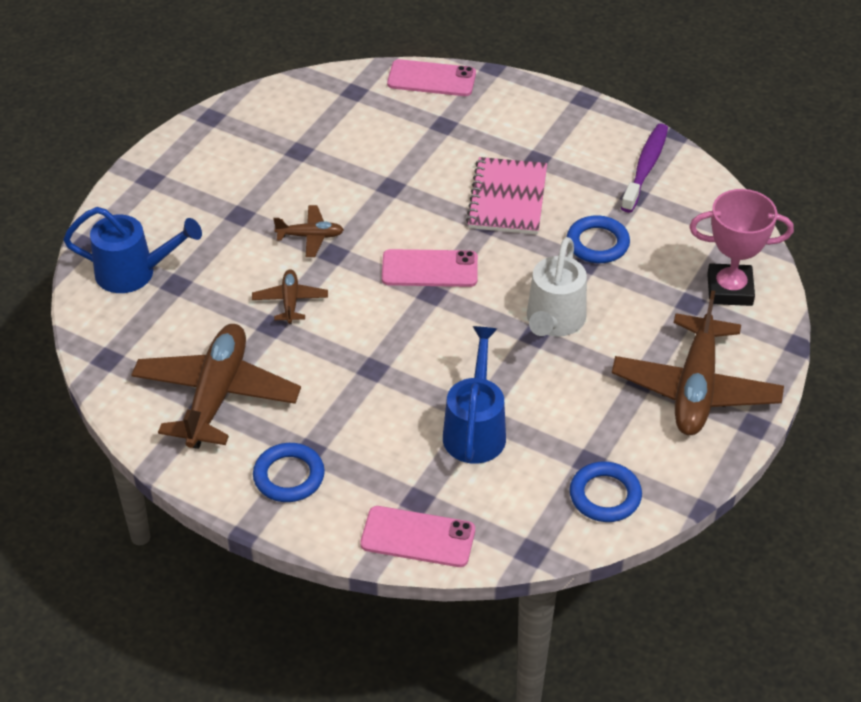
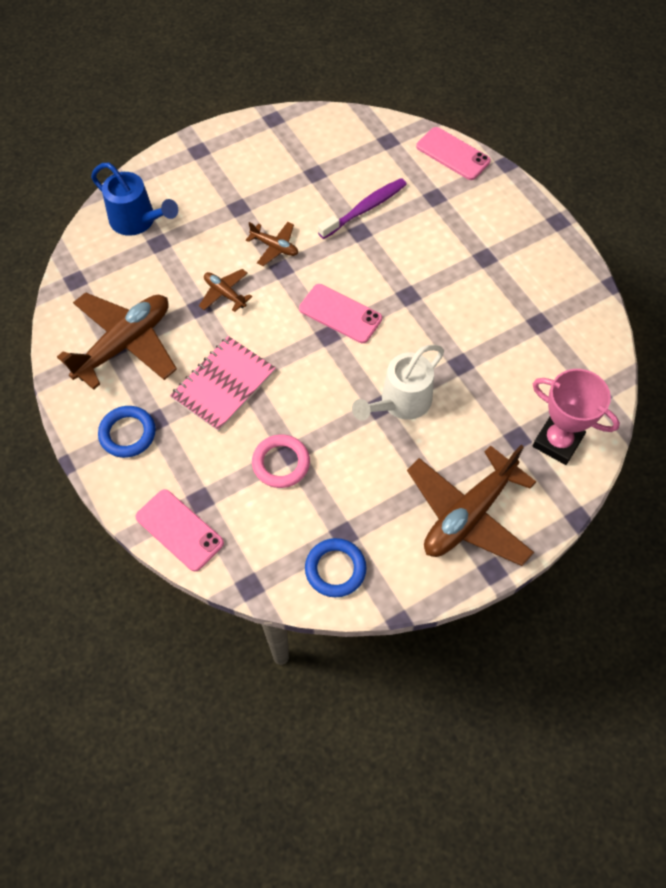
camera: 30 degrees right, 15 degrees up
brown plane [252,269,328,324] -> brown plane turned 75 degrees counterclockwise [199,269,252,312]
blue watering can [443,326,506,464] -> pink ring [252,434,310,488]
pink notebook [466,157,547,235] -> pink notebook moved to [170,336,276,432]
blue ring [567,215,630,263] -> none
purple toothbrush [621,124,668,213] -> purple toothbrush moved to [318,178,407,239]

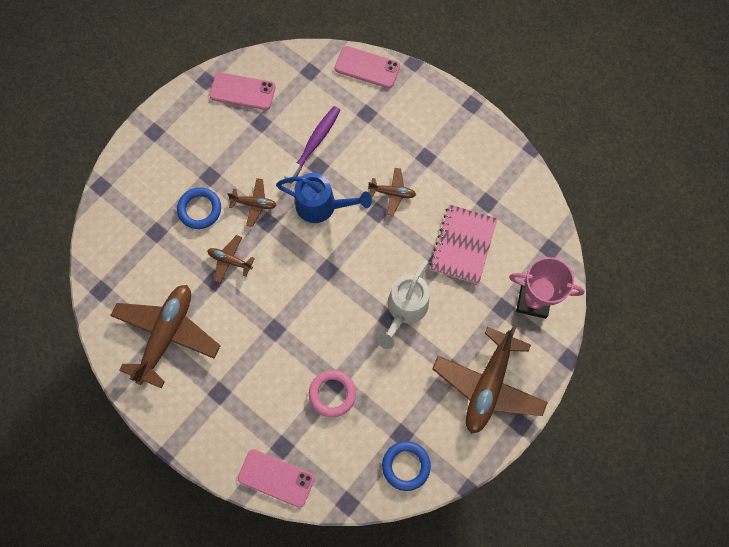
camera: 20 degrees left, 10 degrees up
blue watering can [91,163,178,236] -> blue watering can moved to [276,173,372,223]
blue ring [98,406,156,458] -> blue ring moved to [177,187,221,229]
pink notebook [170,336,276,432] -> pink notebook moved to [429,204,497,284]
pink phone [299,284,382,343] -> pink phone moved to [209,72,276,110]
none -> brown plane [368,168,416,216]

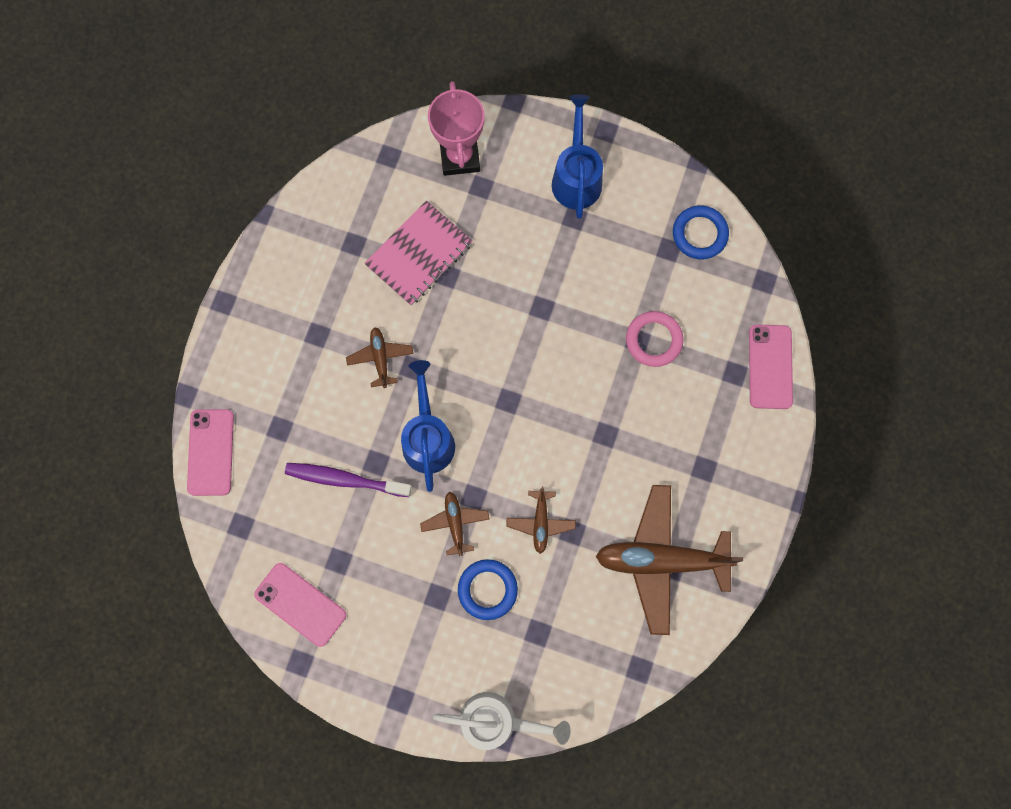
camera: 110 degrees left, 5 degrees up
pink phone [209,72,276,110] -> pink phone turned 45 degrees counterclockwise [254,563,346,647]
white watering can [377,261,430,349] -> white watering can moved to [433,692,570,750]
pink notebook [429,204,497,284] -> pink notebook turned 45 degrees counterclockwise [364,200,473,306]
brown plane [432,326,548,434] -> blue watering can [552,95,603,219]

